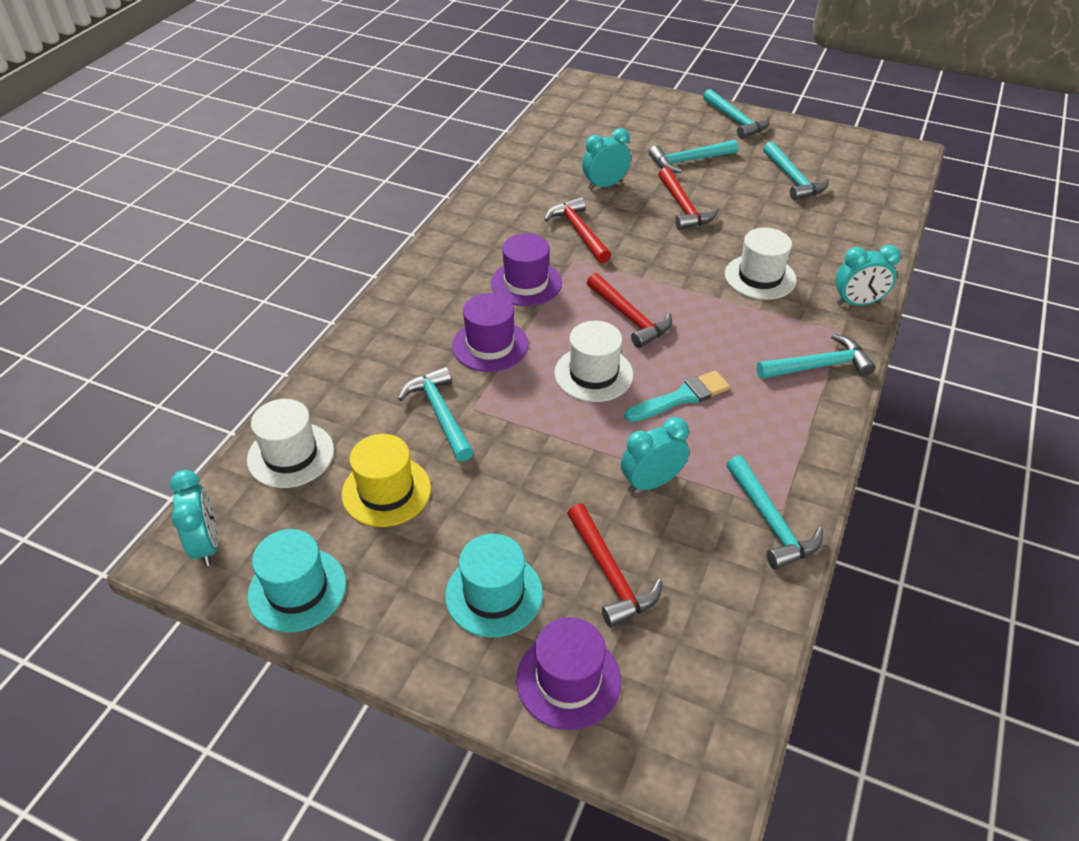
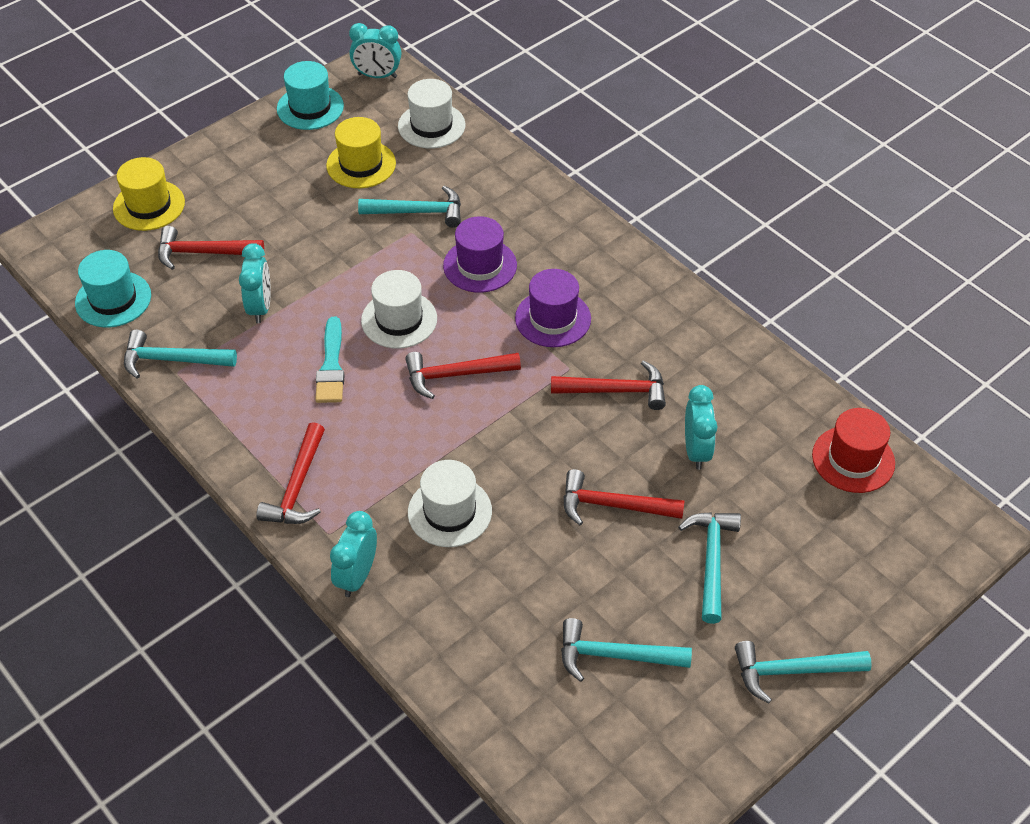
camera: 115 degrees right, 5 degrees up
turquoise hat [445,534,543,638] -> turquoise hat moved to [75,250,151,327]
purple hat [516,617,621,730] -> yellow hat [113,157,185,231]
turquoise hammer [757,334,875,379] -> red hammer [256,422,325,524]
none -> red hat [812,408,895,493]

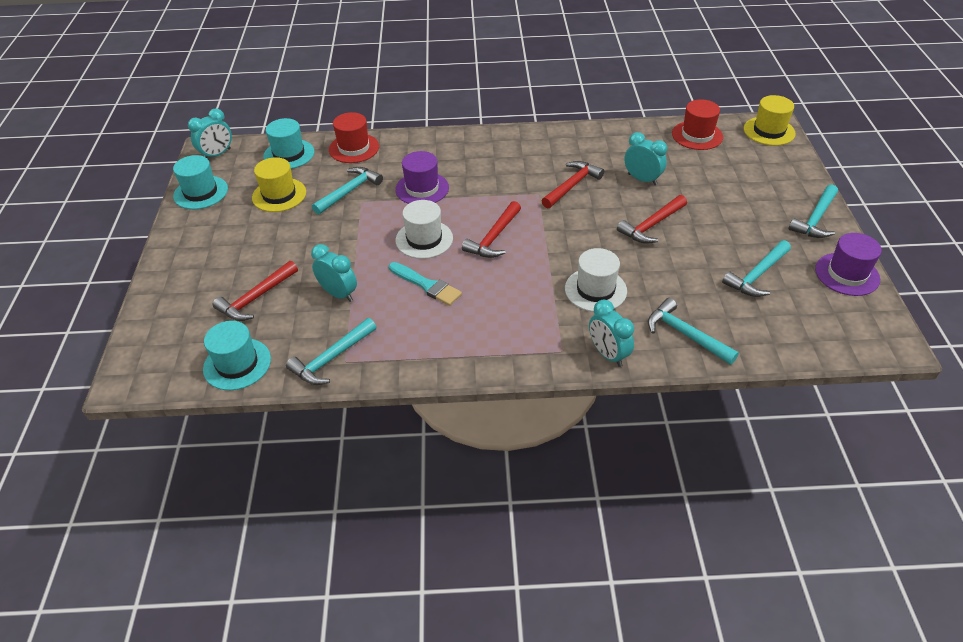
camera: 50 degrees left, 5 degrees down
yellow hat [113,157,185,231] -> yellow hat moved to [744,95,796,146]
red hammer [256,422,325,524] -> none
white hat [398,79,465,148] -> turquoise hat [263,118,315,169]
purple hat [515,269,591,347] -> purple hat moved to [815,233,882,296]
turquoise hammer [678,512,741,624] -> turquoise hammer moved to [648,298,739,365]
none -> red hat [329,112,379,163]

